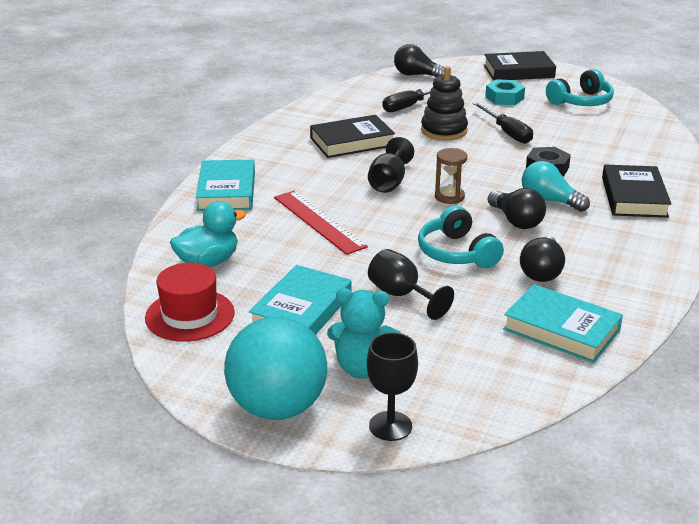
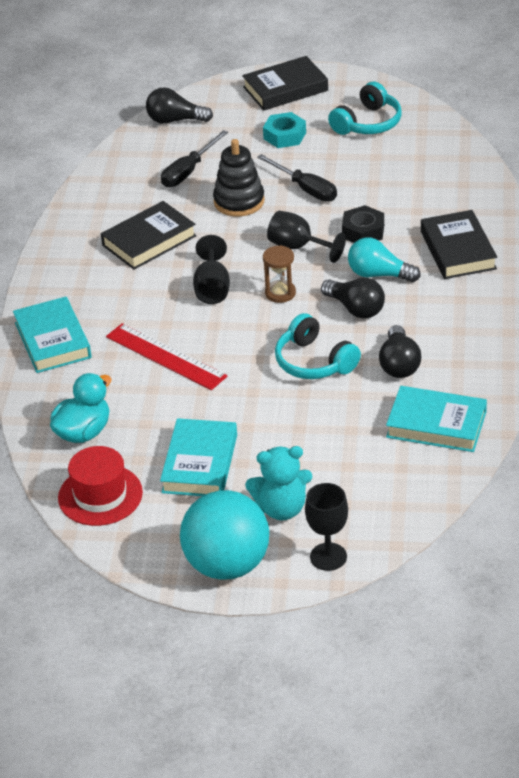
camera: 15 degrees left, 10 degrees up
black goblet [368,249,454,320] -> black goblet moved to [267,211,346,263]

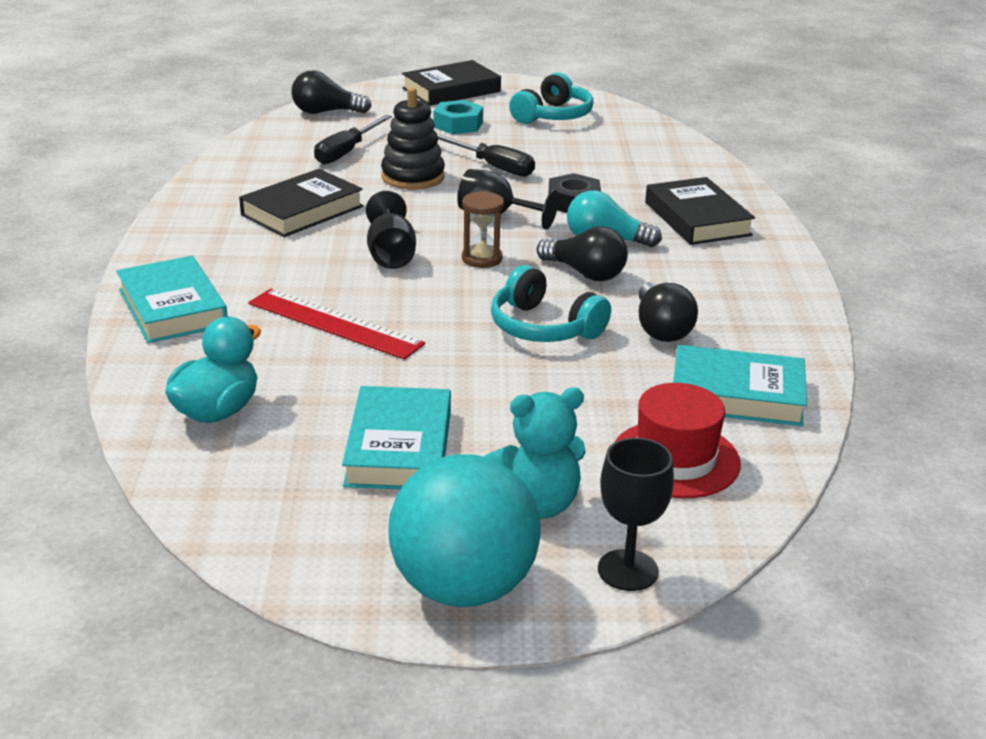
camera: 10 degrees left, 10 degrees down
red hat [58,446,143,526] -> red hat moved to [615,383,741,498]

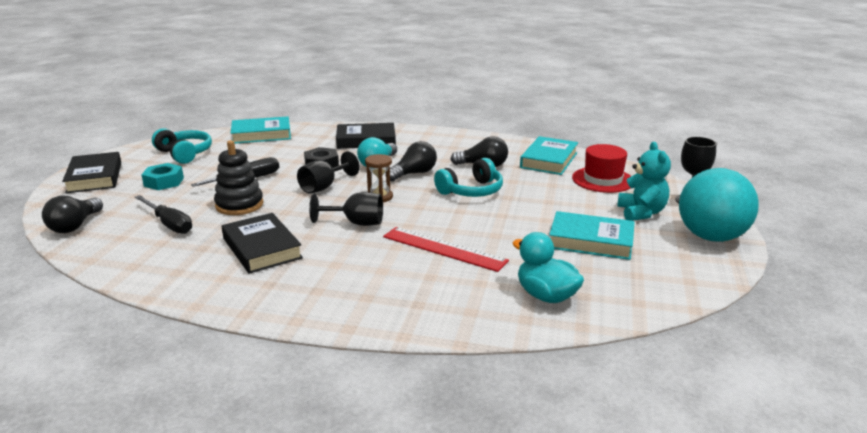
camera: 75 degrees left, 5 degrees down
turquoise book [116,256,227,343] -> turquoise book moved to [231,116,291,144]
red ruler [248,289,425,360] -> red ruler turned 75 degrees clockwise [383,227,509,272]

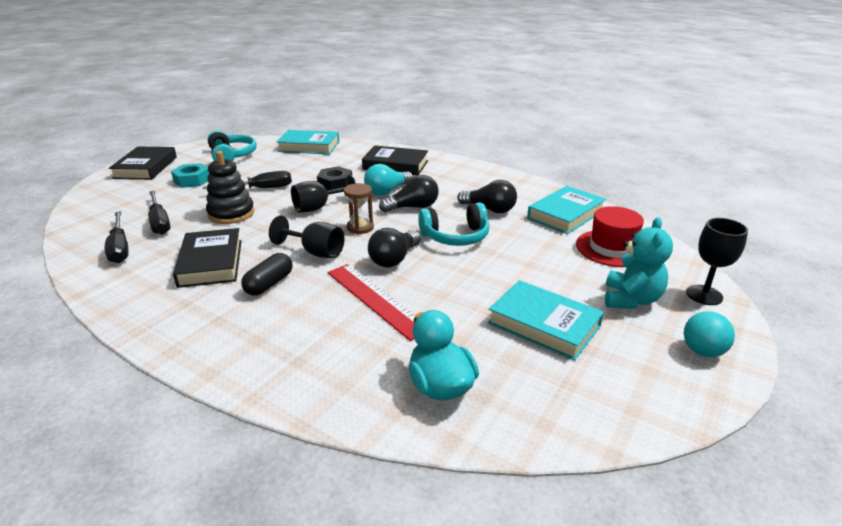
camera: 20 degrees right, 5 degrees up
black light bulb [42,196,103,233] -> black light bulb moved to [368,228,421,267]
turquoise ball [679,168,759,242] -> turquoise ball [684,311,735,357], size x0.48
none -> black screwdriver [105,211,129,263]
none -> black capsule [241,253,293,296]

